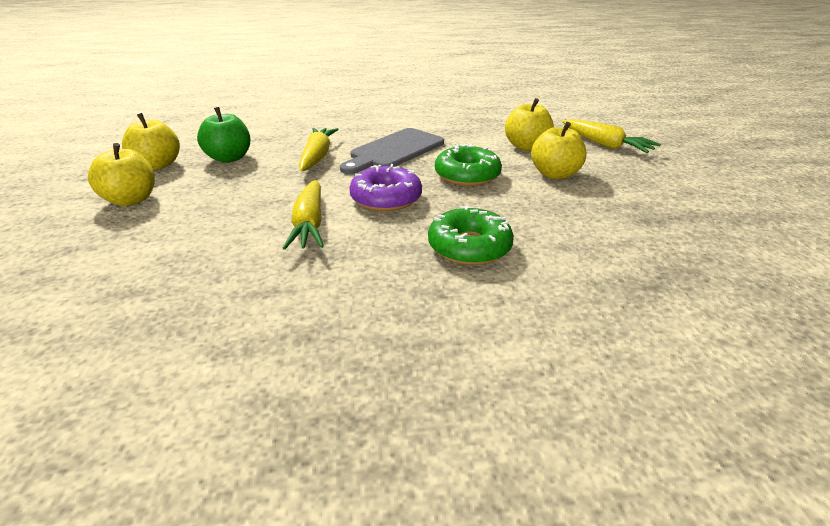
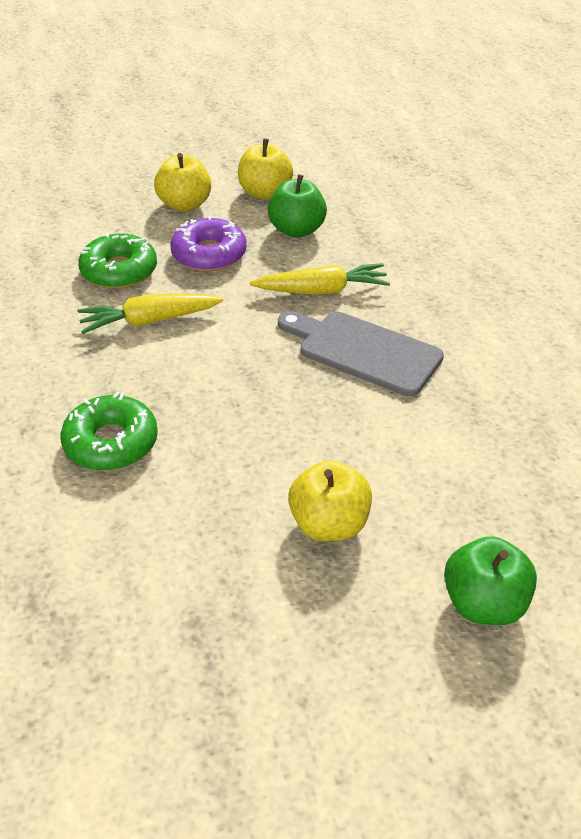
camera: 80 degrees right, 10 degrees up
purple donut [349,164,422,211] -> purple donut moved to [170,215,247,271]
green donut [435,144,502,186] -> green donut moved to [78,233,157,289]
yellow apple [505,98,554,151] -> none
yellow carrot [562,119,661,153] -> green apple [444,536,537,625]

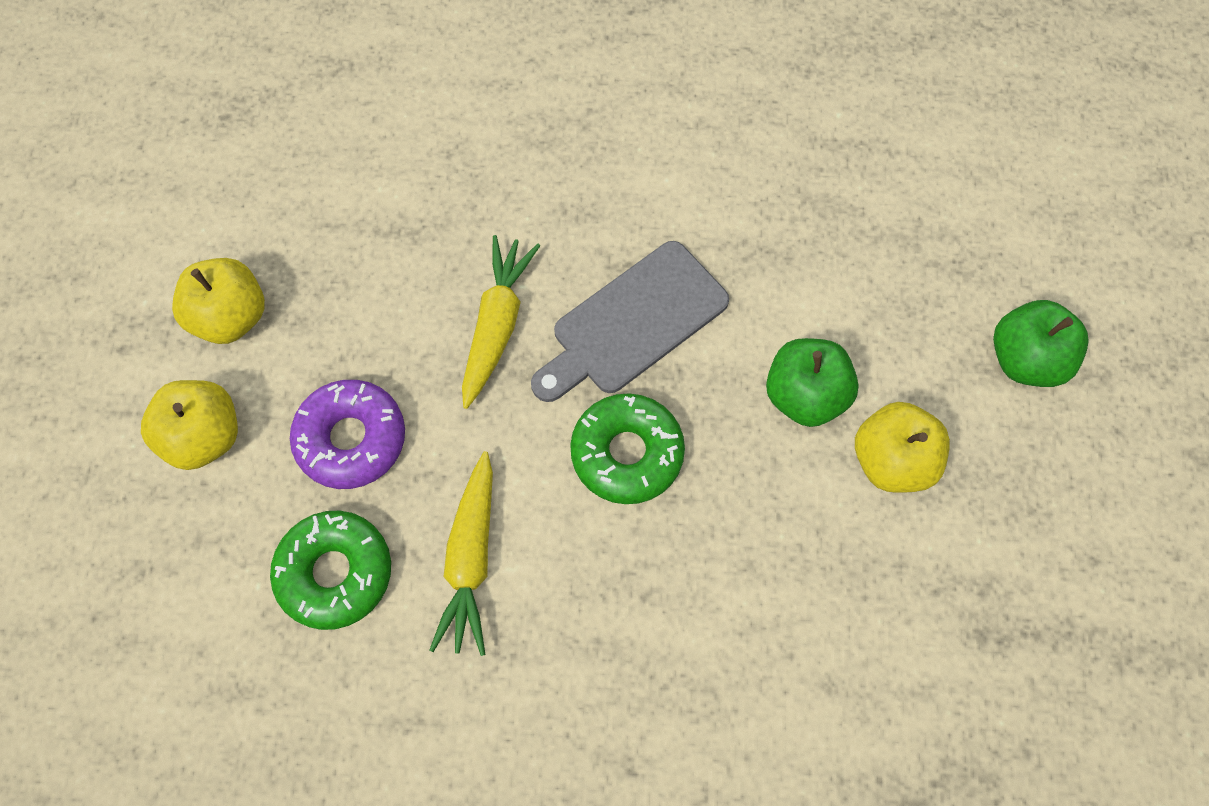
camera: 70 degrees left, 25 degrees up
green donut [60,392,158,471] -> green donut moved to [570,393,685,504]
green apple [268,174,327,238] -> green apple moved to [766,338,859,427]

